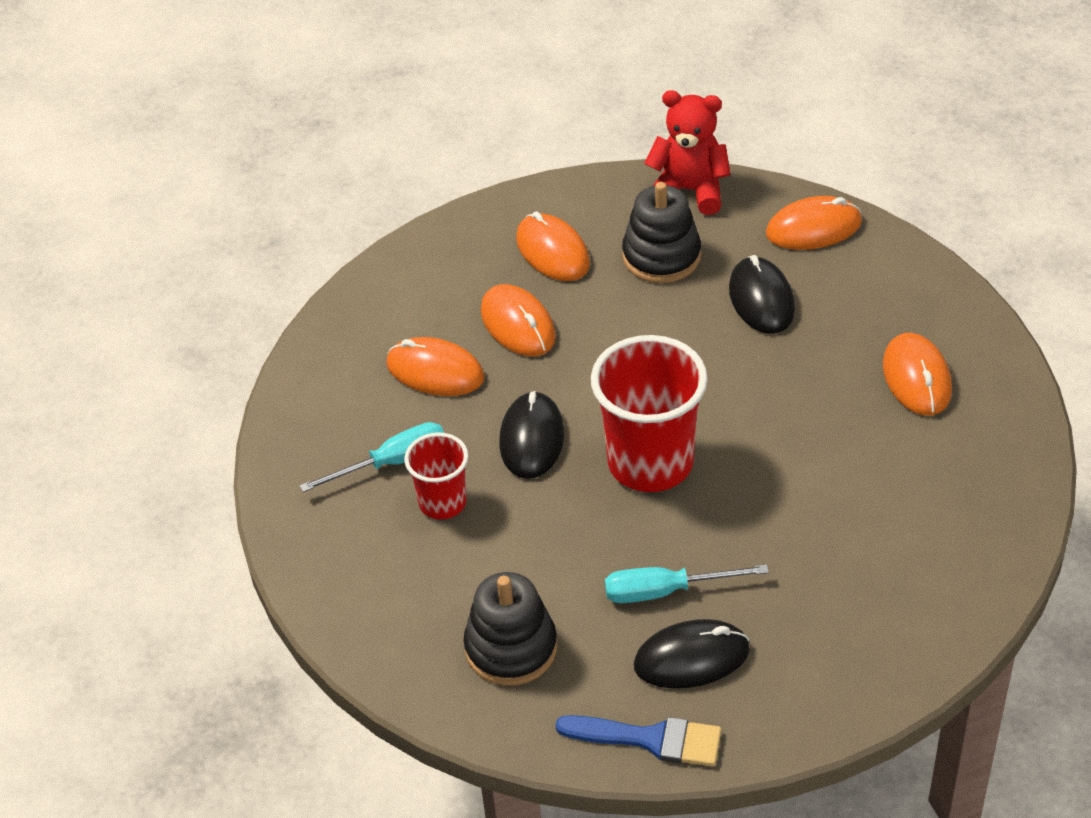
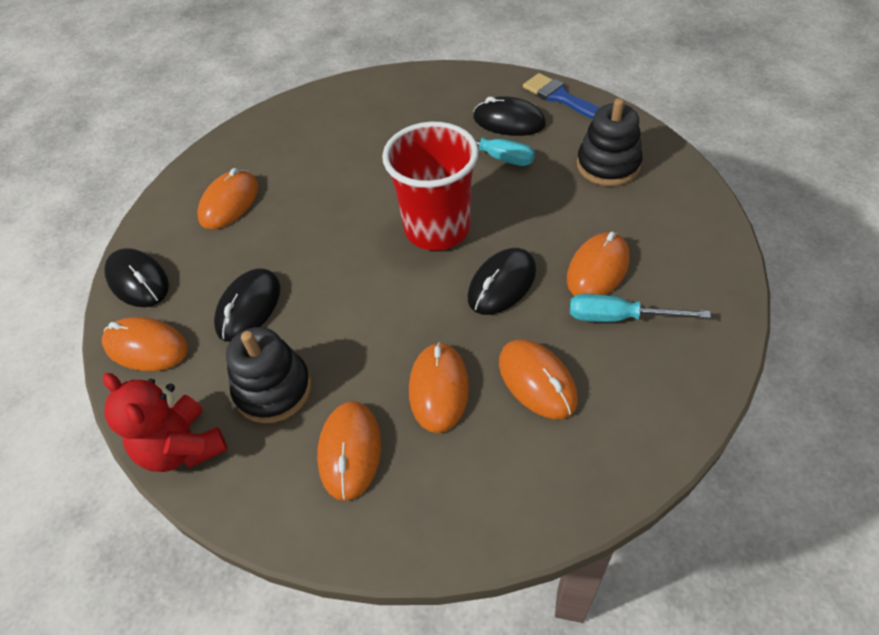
camera: 145 degrees left, 5 degrees up
red cup [404,432,469,519] -> orange mouse [567,232,630,296]
none -> black mouse [104,248,169,307]

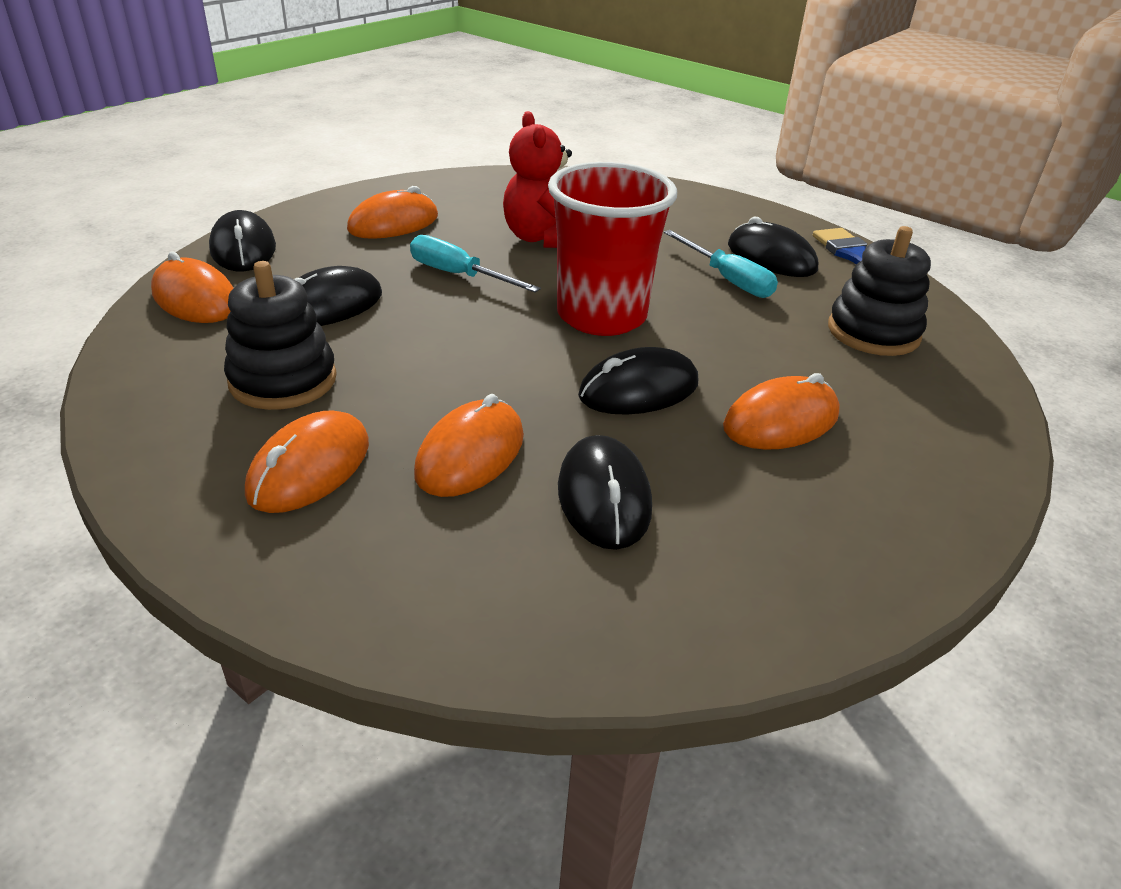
camera: 20 degrees right, 15 degrees down
red teddy bear [103,373,228,472] -> red teddy bear moved to [503,111,572,248]
orange mouse [499,340,578,419] -> black mouse [558,435,652,550]
turquoise screwdriver [570,294,711,322] -> turquoise screwdriver moved to [410,235,541,293]

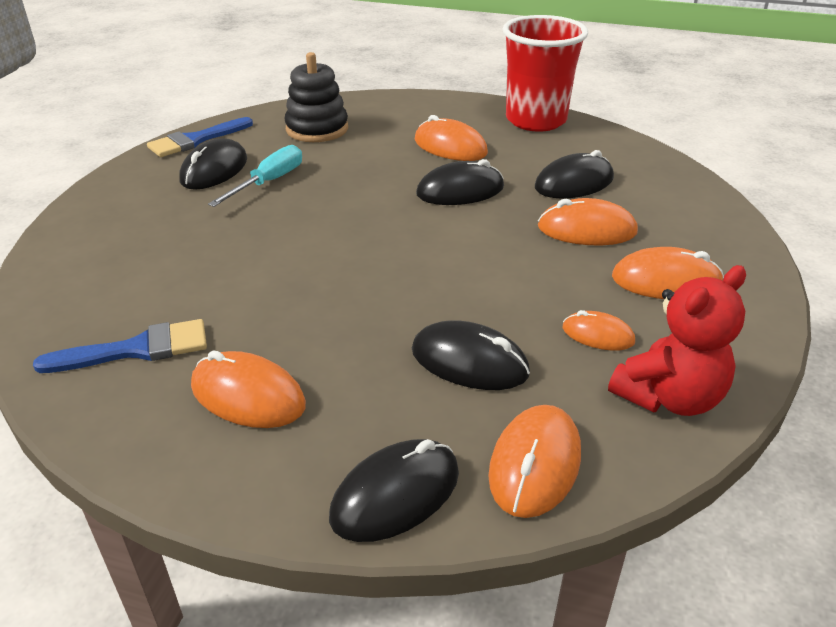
camera: 110 degrees left, 0 degrees up
black stacking toy [224,261,337,410] -> orange mouse [563,310,635,351]
turquoise screwdriver [410,235,541,293] -> none
red teddy bear [503,111,572,248] -> red teddy bear moved to [608,265,746,416]
red cup [548,162,677,336] -> red cup moved to [502,15,588,132]
black mouse [578,347,698,415] -> black mouse turned 60 degrees counterclockwise [416,159,504,205]
none -> blue brush [33,319,207,373]

